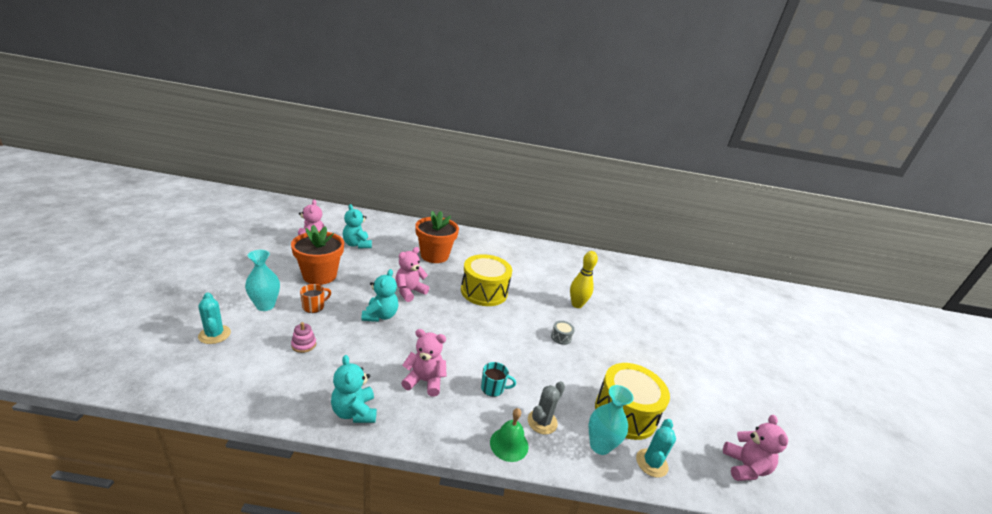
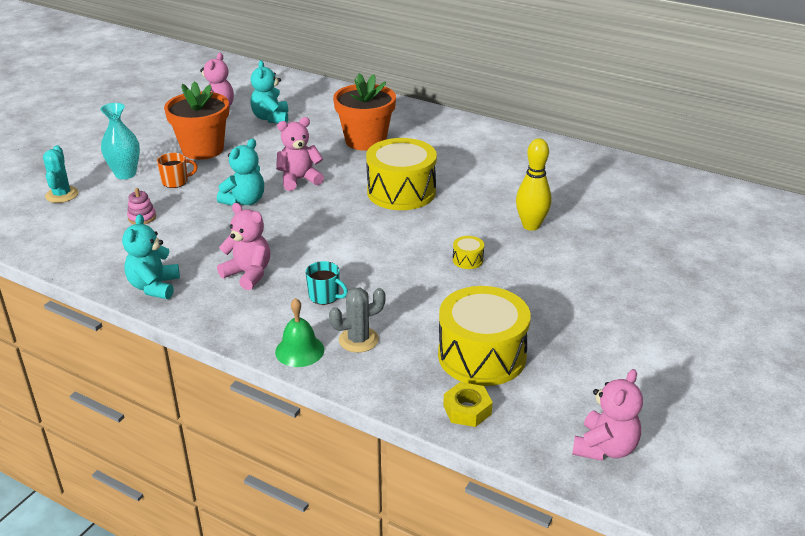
camera: 30 degrees right, 5 degrees up
grey drum [551,321,575,345] -> yellow drum [453,236,484,269]
turquoise vase [589,385,634,455] -> none
turquoise cactus [636,419,676,478] -> yellow nut [443,382,493,427]

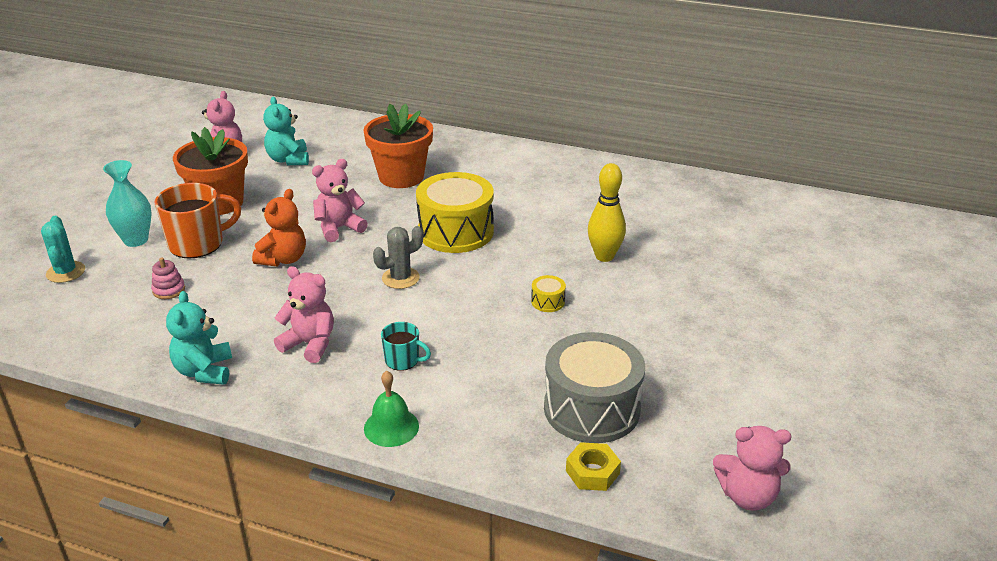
camera: 10 degrees left, 0 degrees up
orange mug [157,153,198,188] -> orange mug [154,183,241,258], size x1.84
turquoise teddy bear [217,139,264,205] -> orange teddy bear [252,189,306,267]
grey cactus [329,288,386,353] -> grey cactus moved to [373,226,423,289]
yellow drum [438,286,531,386] -> grey drum [544,332,645,443]
pink teddy bear [572,369,643,461] -> pink teddy bear turned 75 degrees clockwise [713,426,792,511]

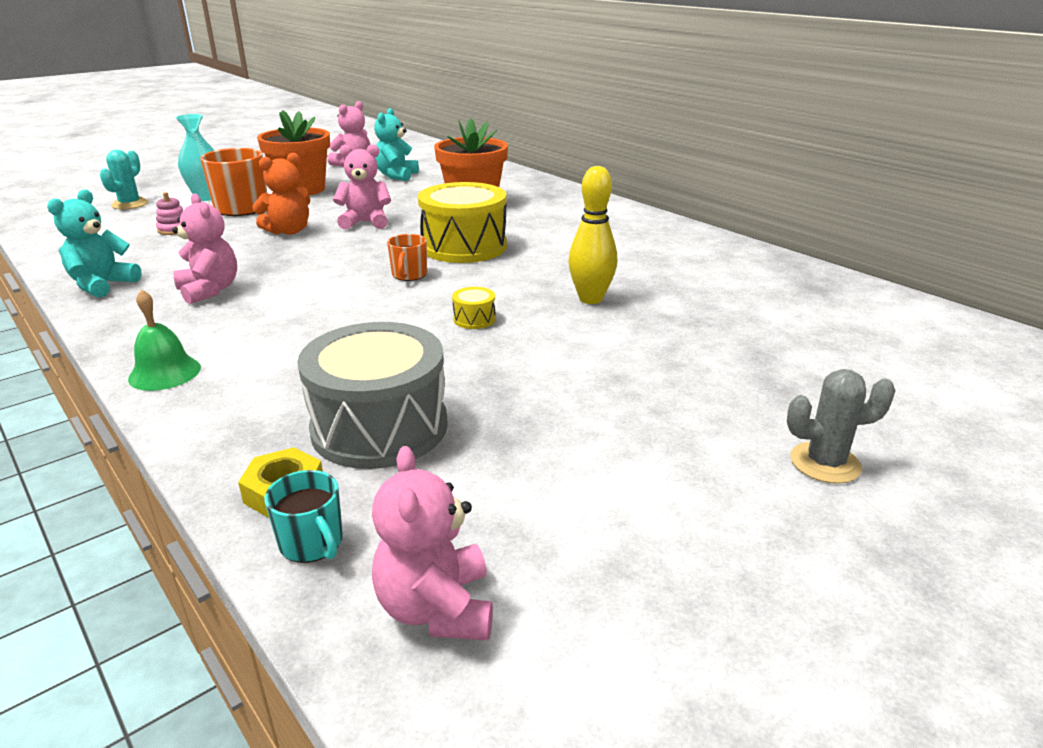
camera: 30 degrees right, 5 degrees down
grey cactus [373,226,423,289] -> grey cactus moved to [787,369,896,484]
turquoise mug [381,322,431,371] -> turquoise mug moved to [264,470,343,563]
pink teddy bear [713,426,792,511] -> pink teddy bear turned 45 degrees clockwise [372,446,493,640]
none -> orange mug [387,234,427,281]

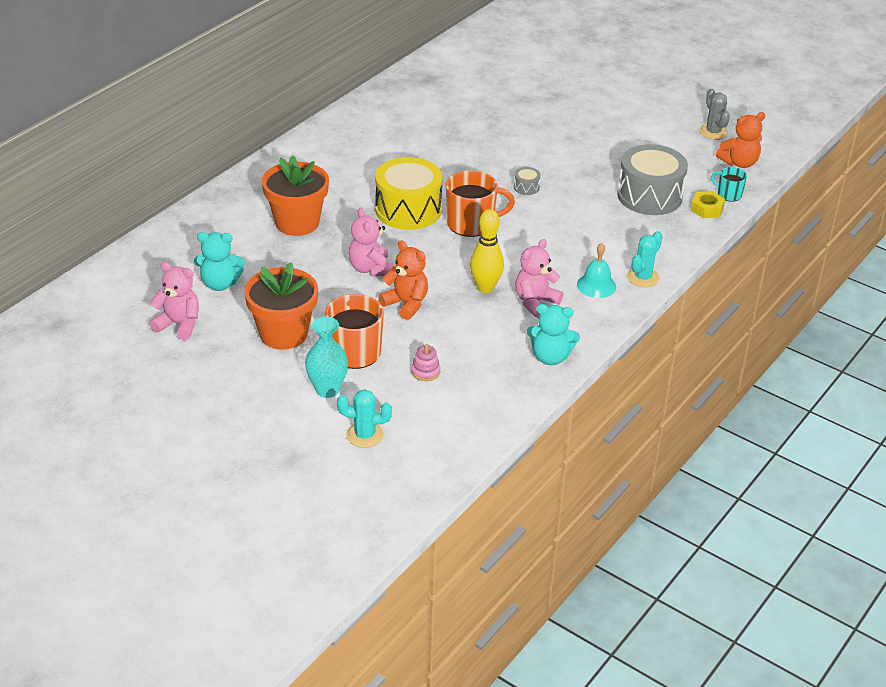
camera: 105 degrees left, 10 degrees up
green bell [128,289,201,391] -> turquoise cactus [627,231,662,287]
turquoise mug [264,470,343,563] -> turquoise mug turned 90 degrees counterclockwise [711,167,747,202]
pink teddy bear [372,446,493,640] -> orange teddy bear [716,112,765,168]
orange mug [387,234,427,281] -> orange mug [446,170,515,237], size x1.84
yellow drum [452,287,496,329] -> grey drum [514,167,541,195]
yellow bowling pin [568,166,617,304] -> yellow bowling pin moved to [470,209,504,293]
grey cactus [787,369,896,484] -> grey cactus moved to [699,89,730,140]
none -> turquoise bell [577,243,616,298]

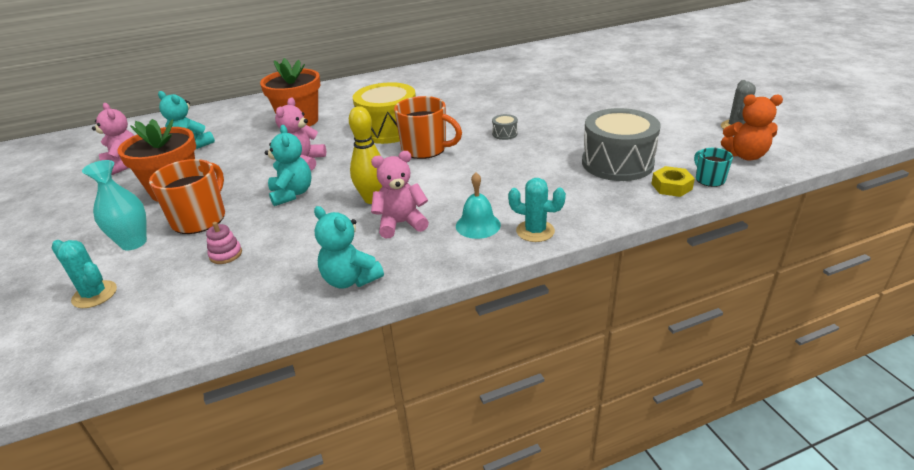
camera: 35 degrees right, 5 degrees down
orange teddy bear [378,240,428,320] -> turquoise teddy bear [264,125,311,206]
turquoise cactus [627,231,662,287] -> turquoise cactus turned 45 degrees clockwise [508,178,566,242]

